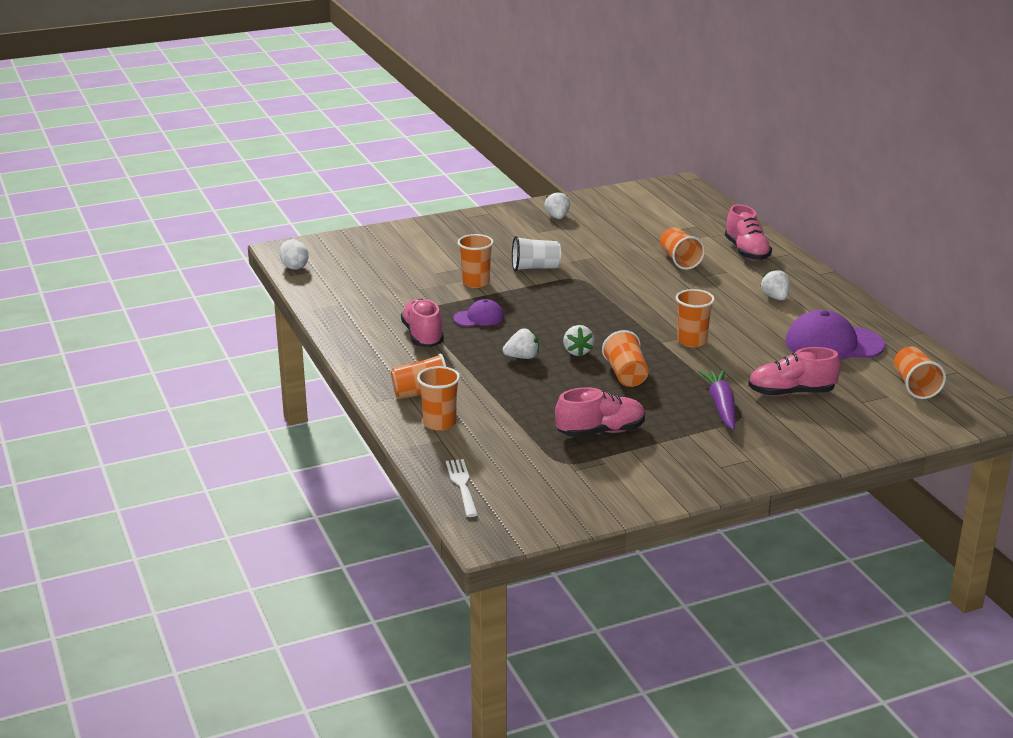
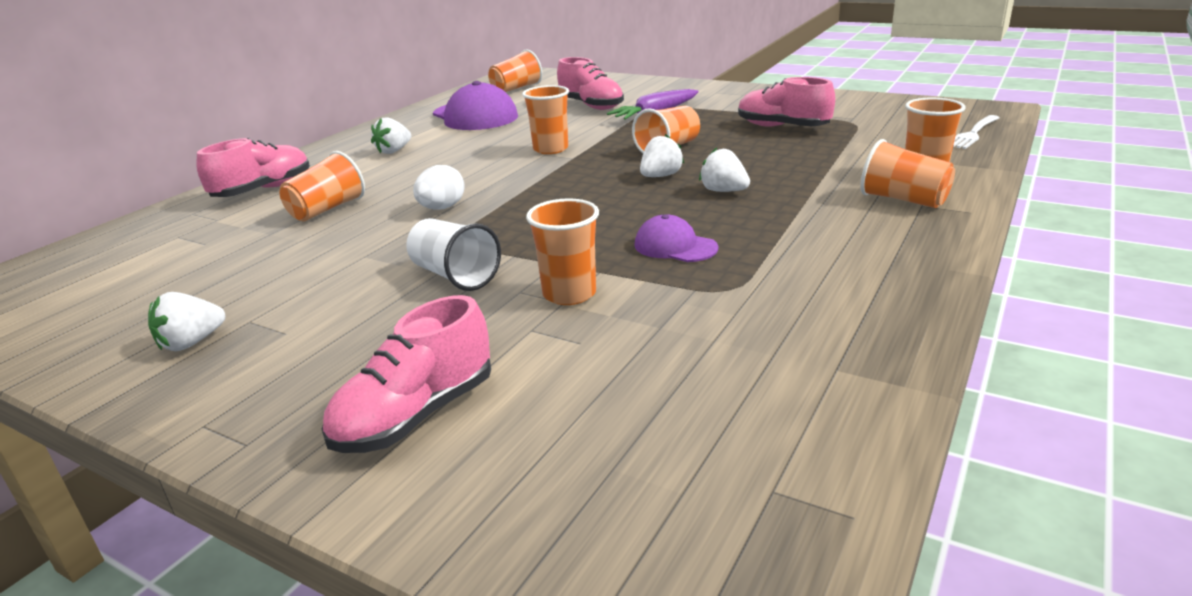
camera: 125 degrees left, 0 degrees up
white egg [280,239,309,270] -> white egg moved to [413,165,465,210]
pink shoe [401,299,444,347] -> pink shoe moved to [322,295,491,453]

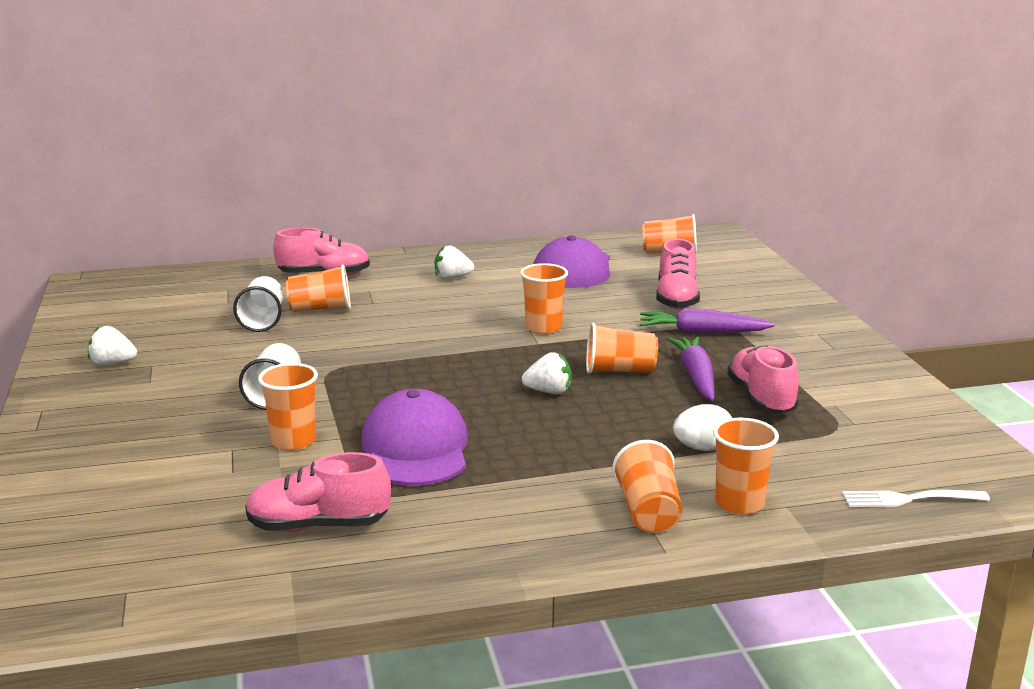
camera: 45 degrees right, 5 degrees down
pink shoe [322,295,491,453] -> pink shoe moved to [245,452,391,532]
white egg [413,165,465,210] -> white egg moved to [673,404,732,451]
purple cap [634,214,718,262] -> purple cap [361,389,468,486], size x1.84
white strawberry [699,147,750,192] -> none
none -> white cup [233,276,283,332]
none -> purple carrot [667,336,715,401]

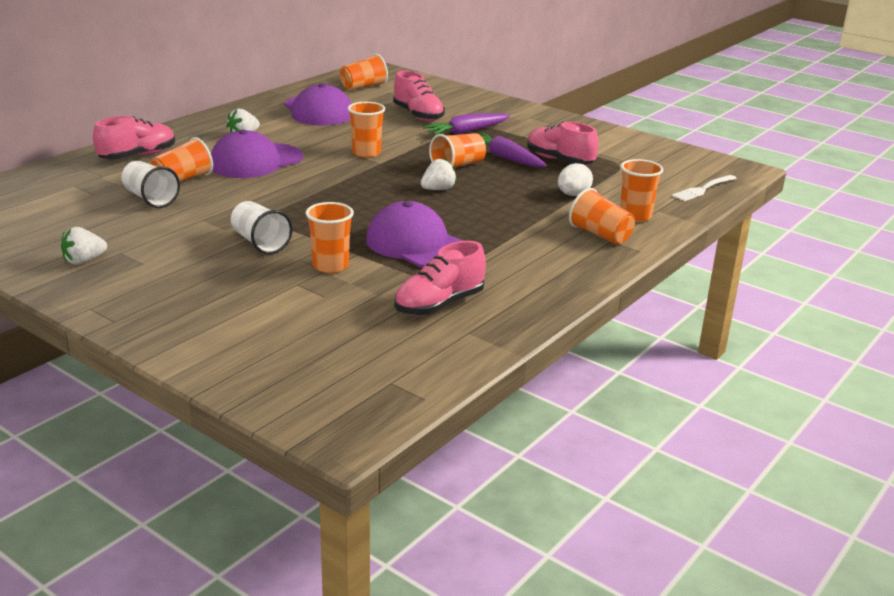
camera: 40 degrees left, 5 degrees up
none -> purple cap [211,129,303,178]

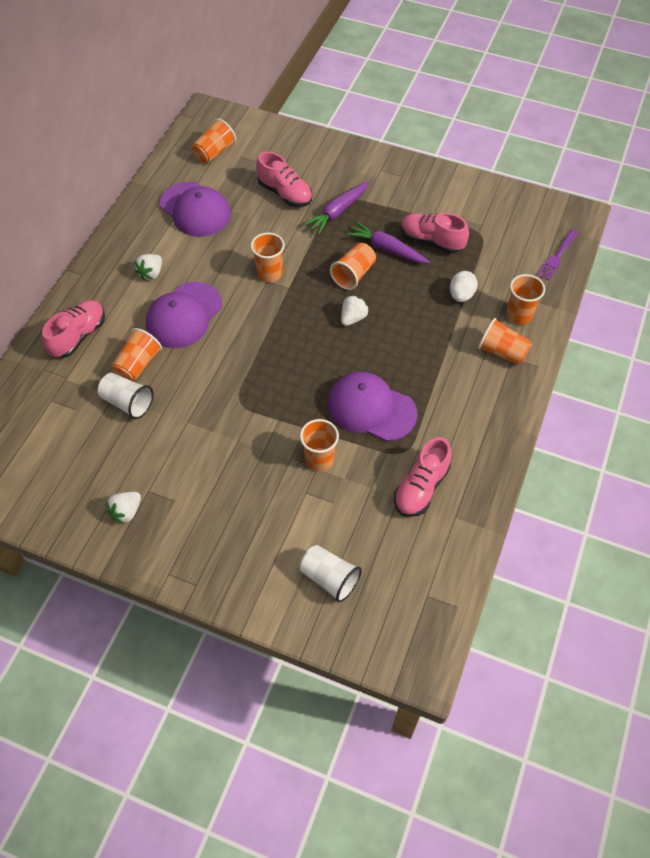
camera: 15 degrees left, 30 degrees up
white cup [231,201,293,254] -> white cup moved to [300,545,362,603]
white fork [672,175,737,202] -> purple fork [537,229,578,281]

